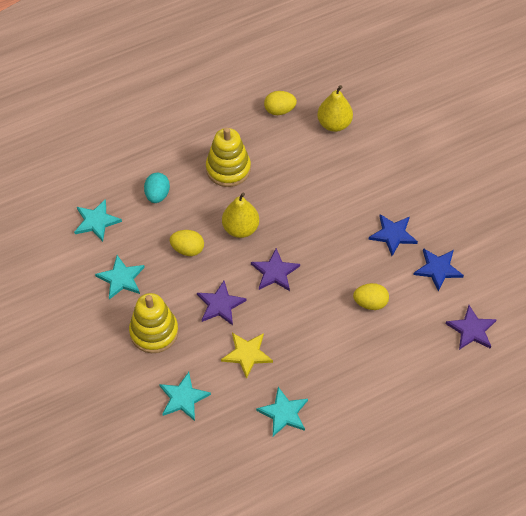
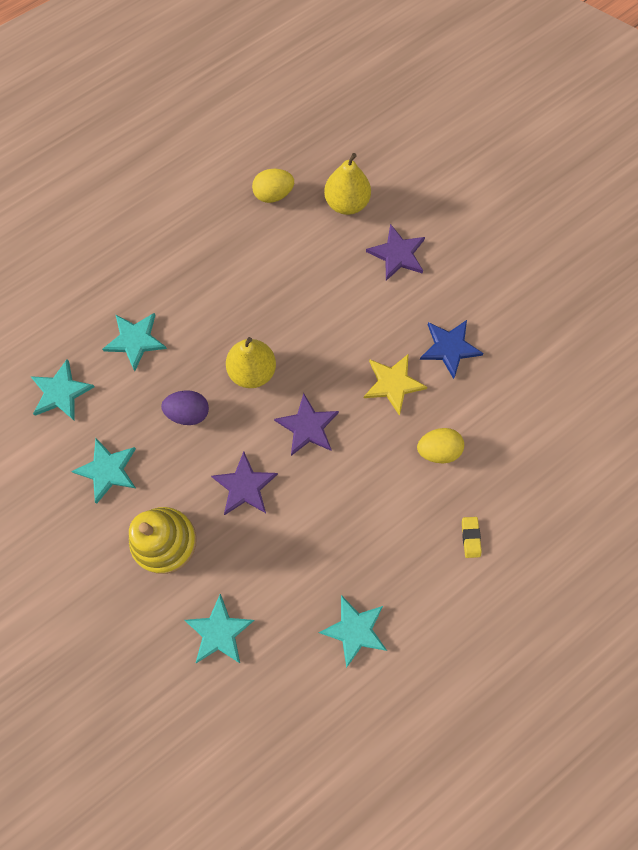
camera: 10 degrees left, 15 degrees up
turquoise egg [144,173,170,203] -> turquoise star [102,313,167,371]
yellow egg [170,230,204,256] -> purple egg [161,390,209,425]
yellow stacking toy [206,127,251,187] -> none
yellow star [221,333,273,379] -> yellow star moved to [364,355,427,416]
blue star [413,248,464,292] -> none
purple star [445,305,497,350] -> purple star moved to [366,224,425,281]
none -> yellow eraser [462,517,482,558]

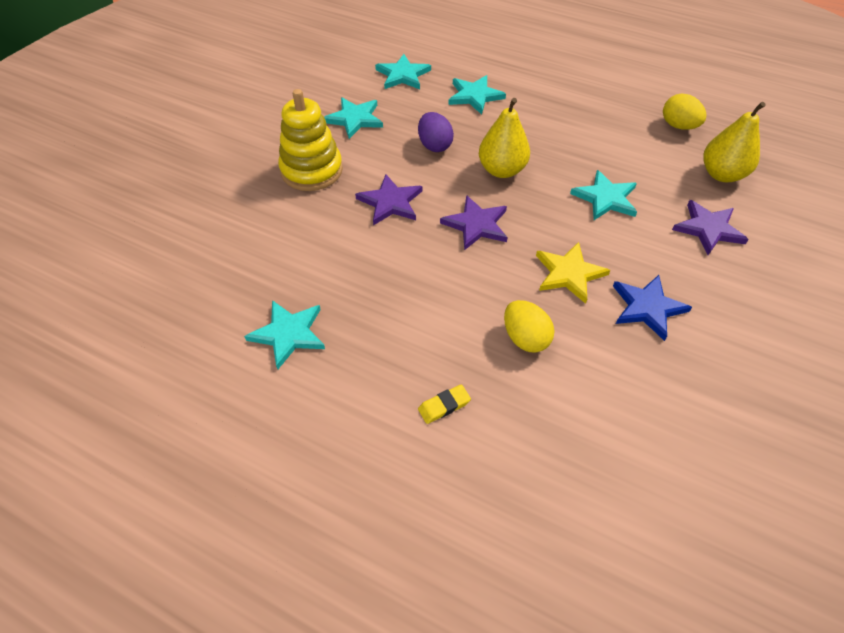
camera: 65 degrees right, 20 degrees down
turquoise star [184,594,255,663] -> turquoise star moved to [570,170,637,220]

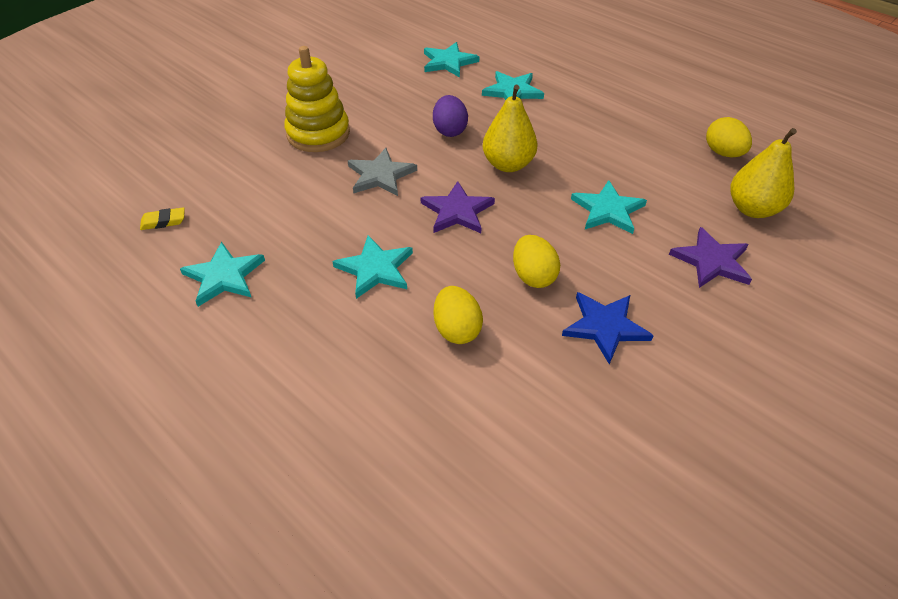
camera: 15 degrees right, 5 degrees down
turquoise star [324,98,383,139] -> turquoise star moved to [332,235,413,299]
purple star [355,175,422,226] -> grey star [348,148,417,196]
yellow eraser [418,384,471,424] -> yellow eraser moved to [140,207,185,230]
yellow star [536,242,610,304] -> yellow egg [513,235,560,288]

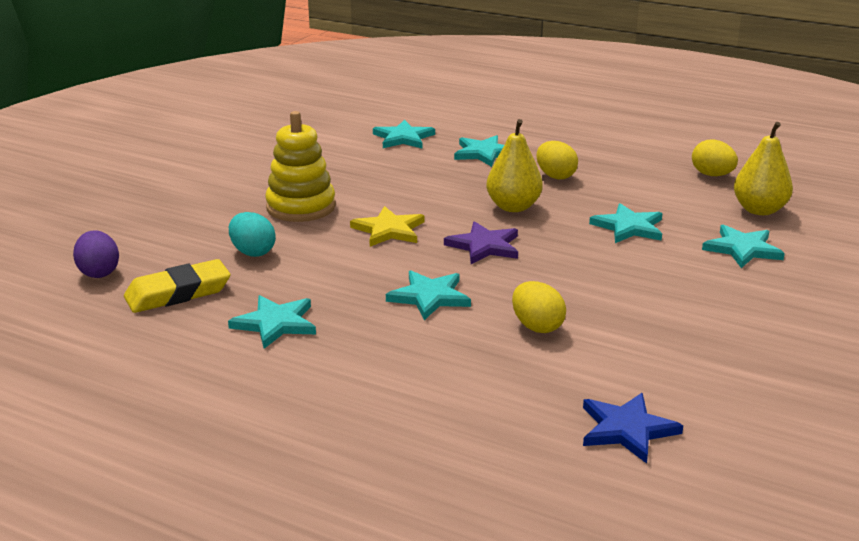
camera: 15 degrees left, 20 degrees down
yellow eraser [140,207,185,230] -> yellow eraser [124,259,230,313], size x2.05
grey star [348,148,417,196] -> yellow star [350,206,425,247]
purple egg [433,95,468,137] -> purple egg moved to [73,230,119,278]
yellow egg [513,235,560,288] -> yellow egg moved to [536,141,578,180]
blue star [562,292,654,364] -> blue star moved to [583,393,683,464]
purple star [669,227,752,288] -> turquoise star [702,224,785,268]
none -> turquoise egg [229,212,276,257]

